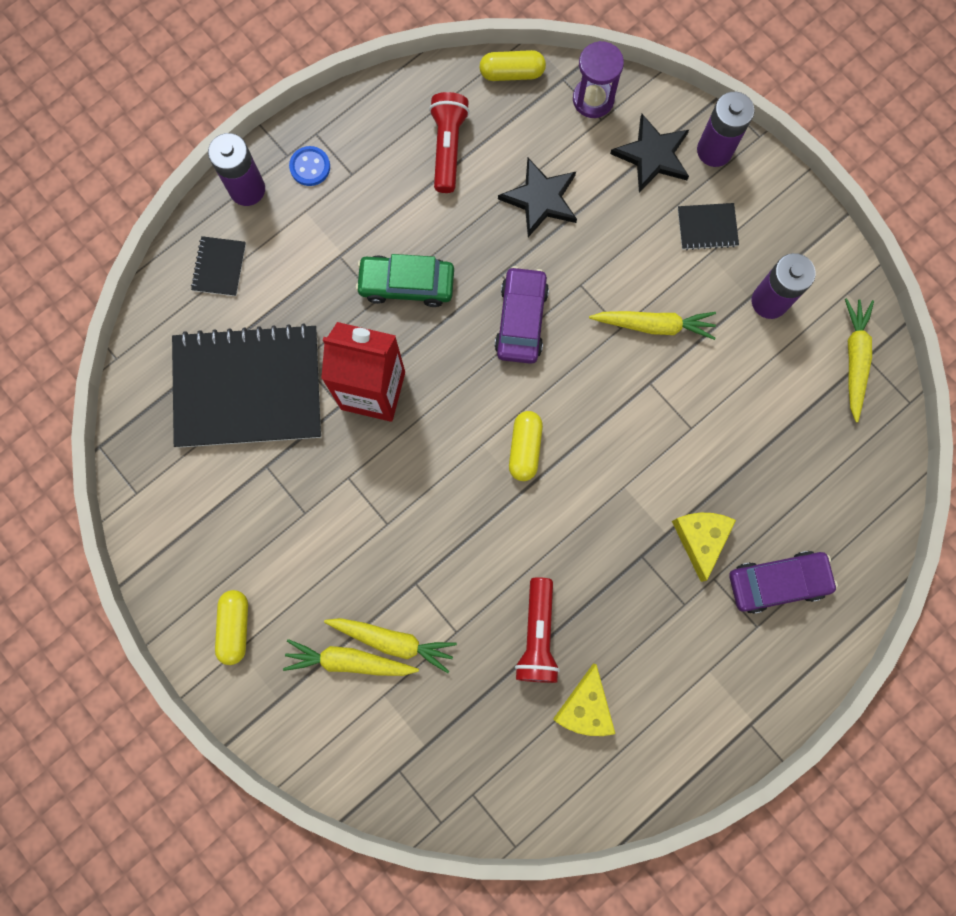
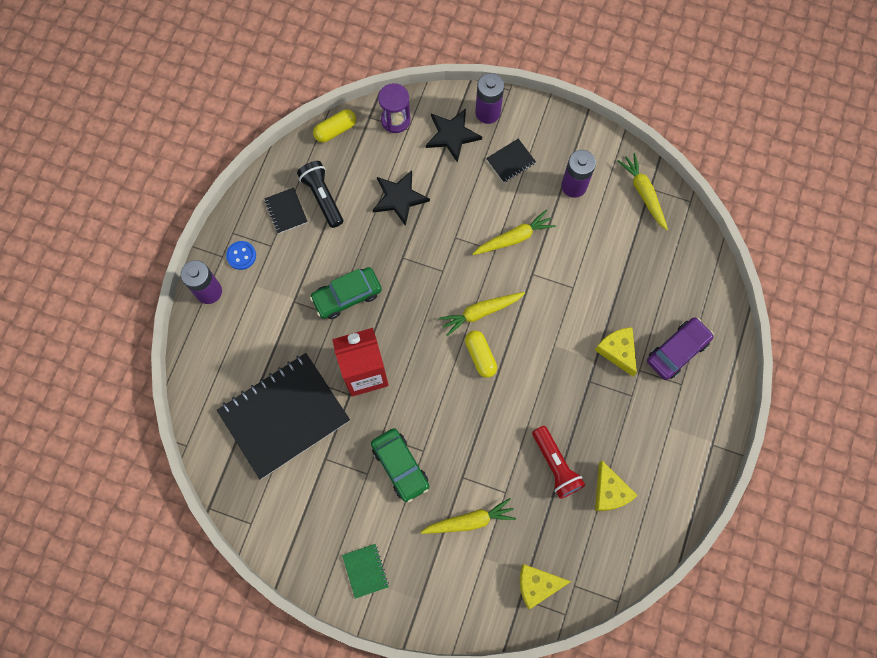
camera: 30 degrees left, 5 degrees down
black notebook [191,236,246,296] -> black notebook moved to [264,187,308,234]
yellow capsule [215,590,248,665] -> green notebook [342,544,389,599]
yellow carrot [283,639,419,676] -> yellow carrot moved to [439,292,525,336]
red flashlight [429,92,469,193] -> black flashlight [297,161,343,228]
purple car [494,266,549,364] -> none
none -> green car [371,428,429,503]
none -> yellow cheese [520,564,571,609]

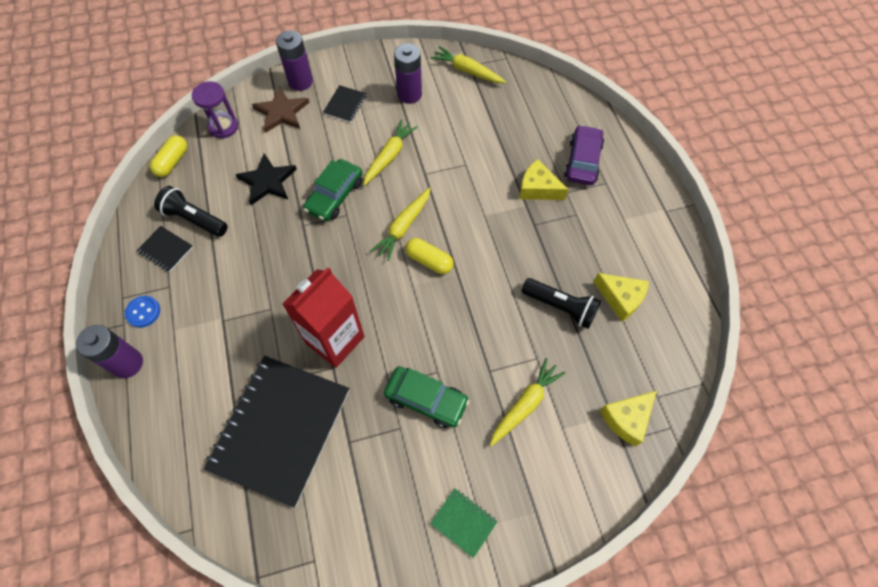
camera: 35 degrees left, 10 degrees down
green car [310,267,382,319] -> green car moved to [303,159,362,221]
black star [426,108,482,162] -> brown star [252,86,310,133]
red flashlight [532,426,585,499] -> black flashlight [521,278,601,329]

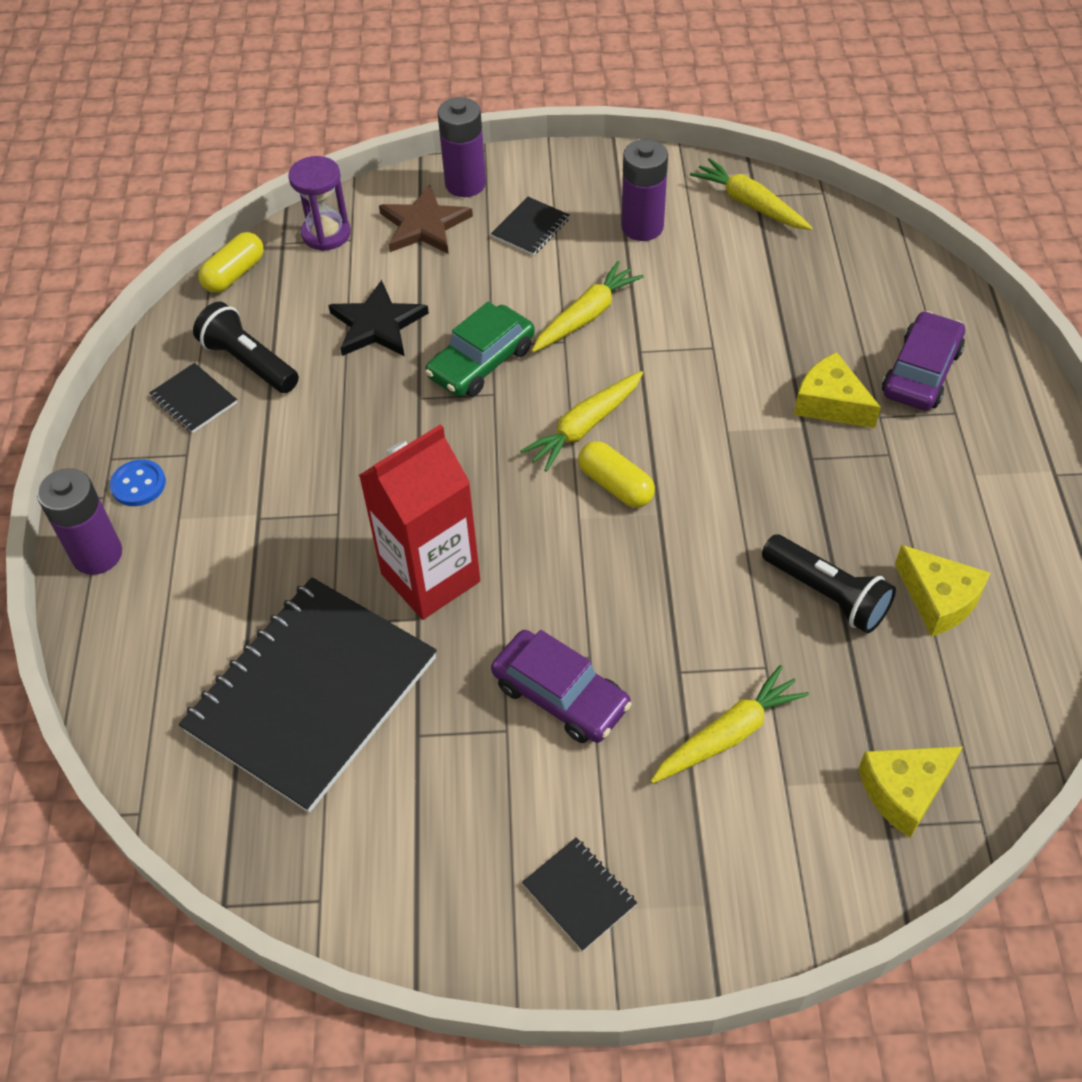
camera: 15 degrees right, 10 degrees down
green car [384,366,469,428] -> purple car [491,630,632,743]
green notebook [430,488,498,558] -> black notebook [522,837,637,951]

